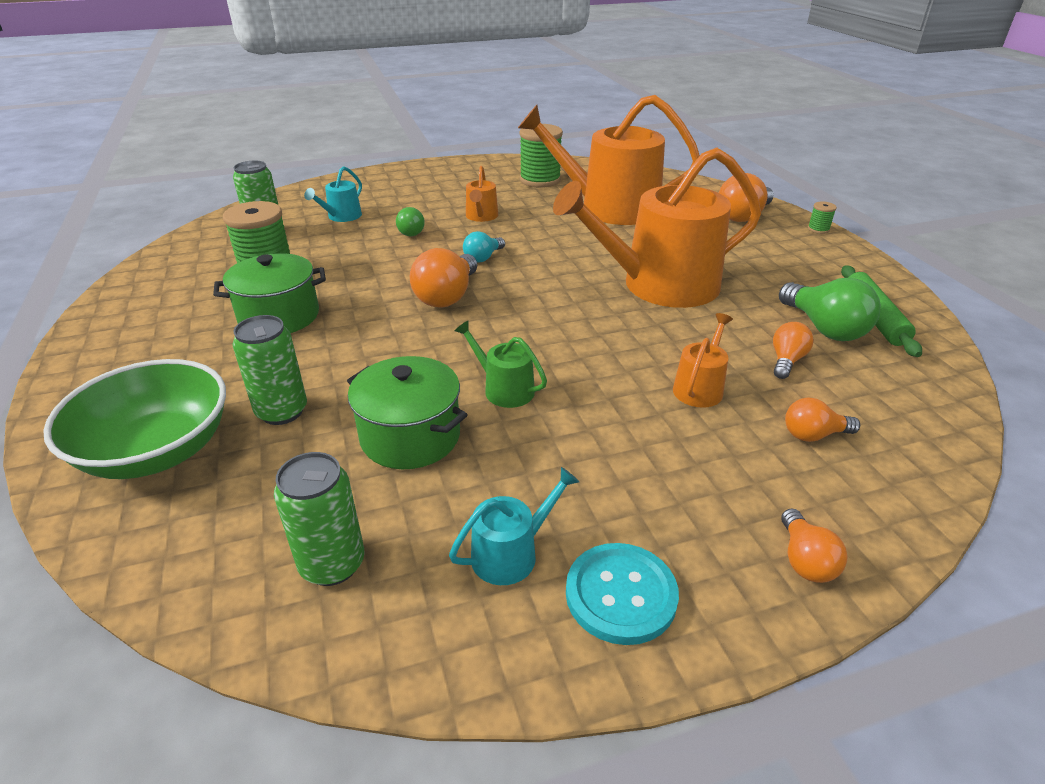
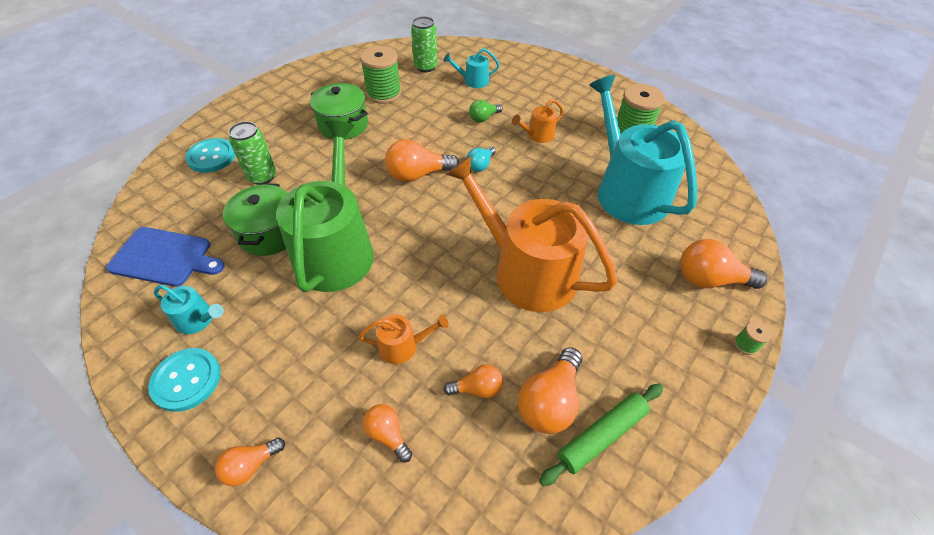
camera: 55 degrees right, 15 degrees up
green bowl [43,359,226,479] -> turquoise button [185,138,236,173]
green can [274,452,365,586] -> blue cutting board [106,227,225,287]
green watering can [454,320,547,408] -> green watering can [276,121,374,292], size x2.38
turquoise light bulb [463,231,505,263] -> turquoise light bulb turned 60 degrees counterclockwise [466,146,496,172]
orange watering can [518,95,700,225] -> turquoise watering can [589,75,698,225]
green light bulb [779,278,880,341] -> orange light bulb [518,347,582,434]

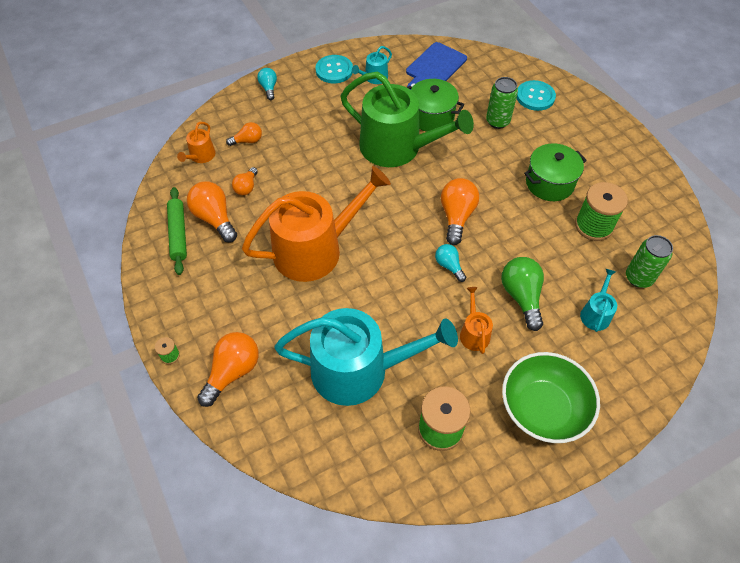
camera: 115 degrees right, 5 degrees up
orange light bulb [215,437,285,486] -> turquoise light bulb [257,68,277,100]
orange watering can [359,314,449,364] -> orange watering can moved to [177,122,216,163]
green light bulb [469,100,503,122] -> green light bulb [501,257,544,331], size x1.72
none -> green bowl [502,352,600,443]

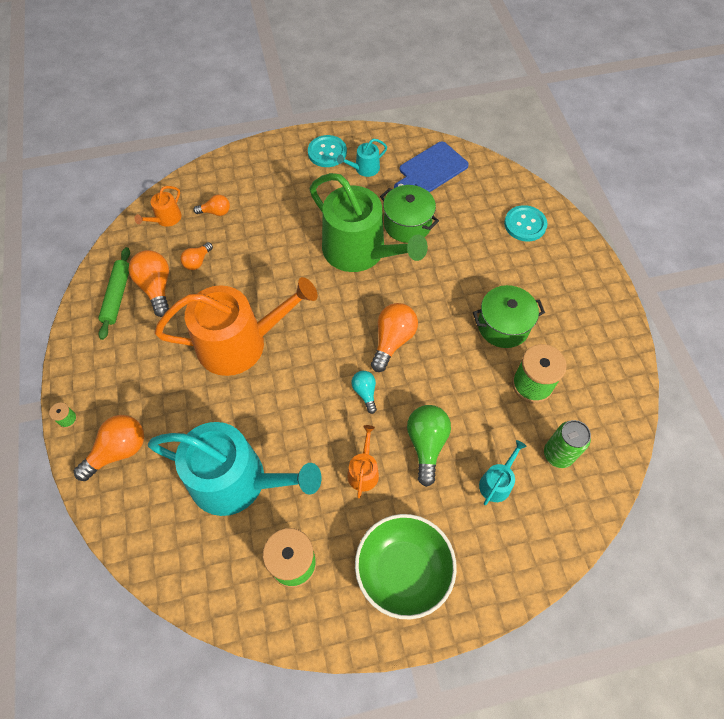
camera: 15 degrees right, 5 degrees up
turquoise light bulb [257,68,277,100] -> none
green can [486,77,518,129] -> none

